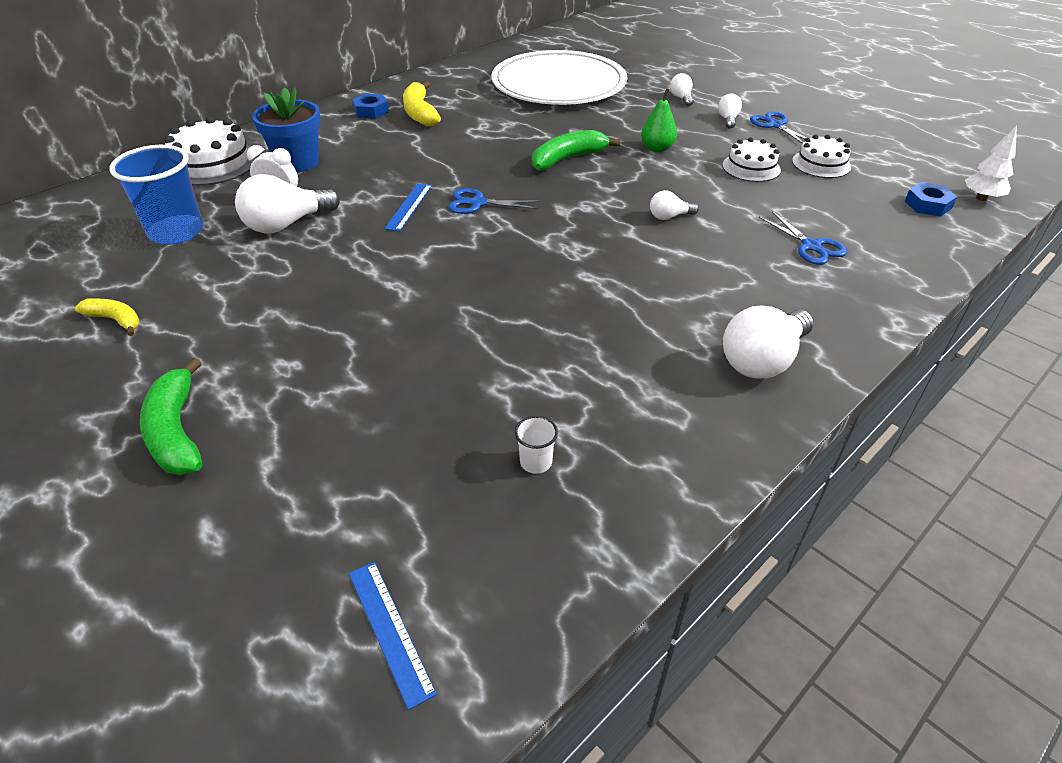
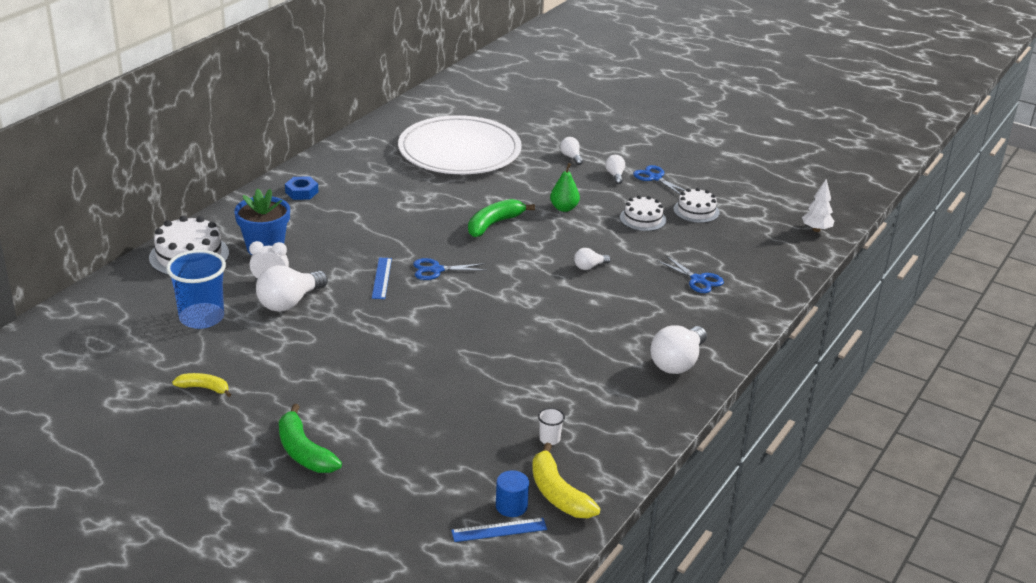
camera: 15 degrees left, 10 degrees down
blue ruler [349,562,437,710] -> blue ruler turned 60 degrees counterclockwise [451,518,547,542]
yellow banana [403,81,441,126] -> yellow banana moved to [532,442,600,518]
blue nut [905,182,957,217] -> none
none -> blue cylinder [496,470,529,517]

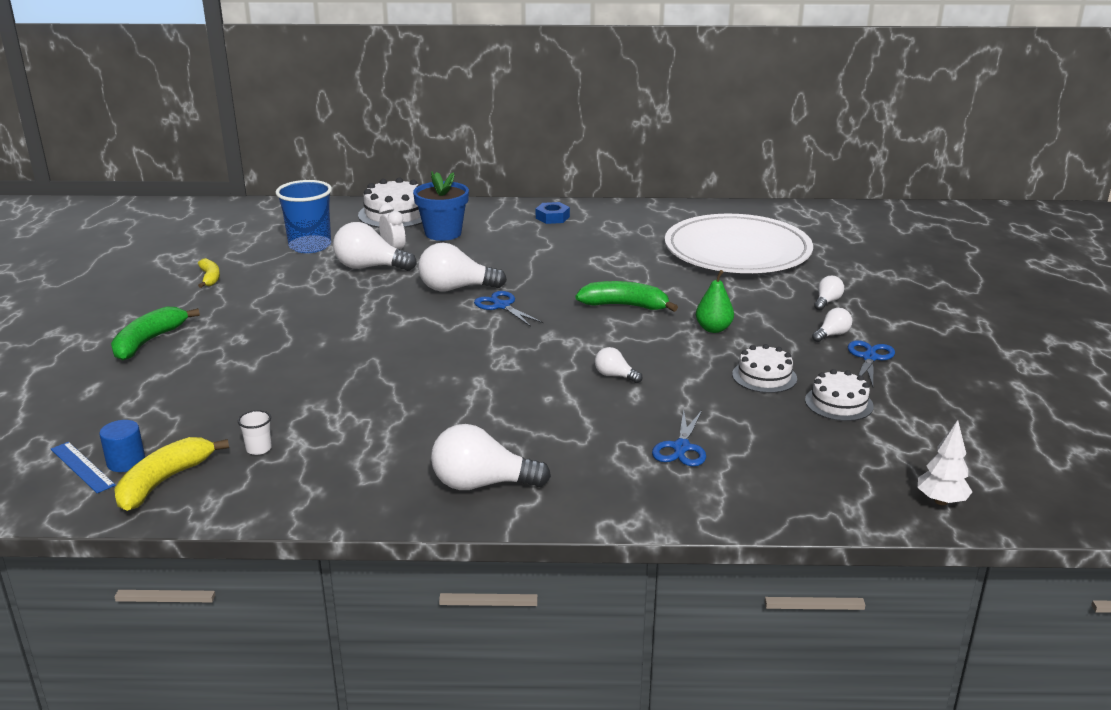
camera: 60 degrees right, 5 degrees down
blue ruler [372,258,392,299] -> white light bulb [418,243,507,292]

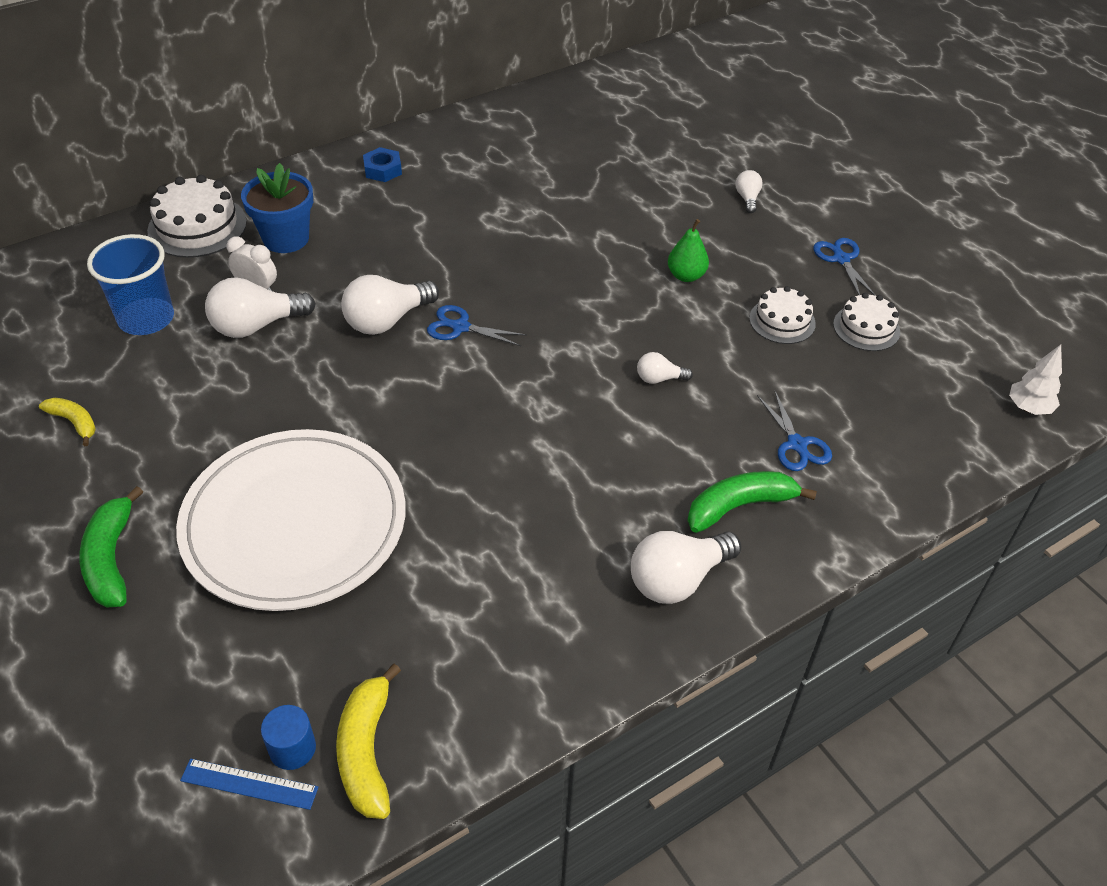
camera: 35 degrees left, 20 degrees up
white cup [238,410,272,455] -> none
green banana [576,281,678,312] -> green banana moved to [687,471,817,533]
white plate [665,214,813,273] -> white plate moved to [176,429,406,611]
white light bulb [812,308,852,342] -> none

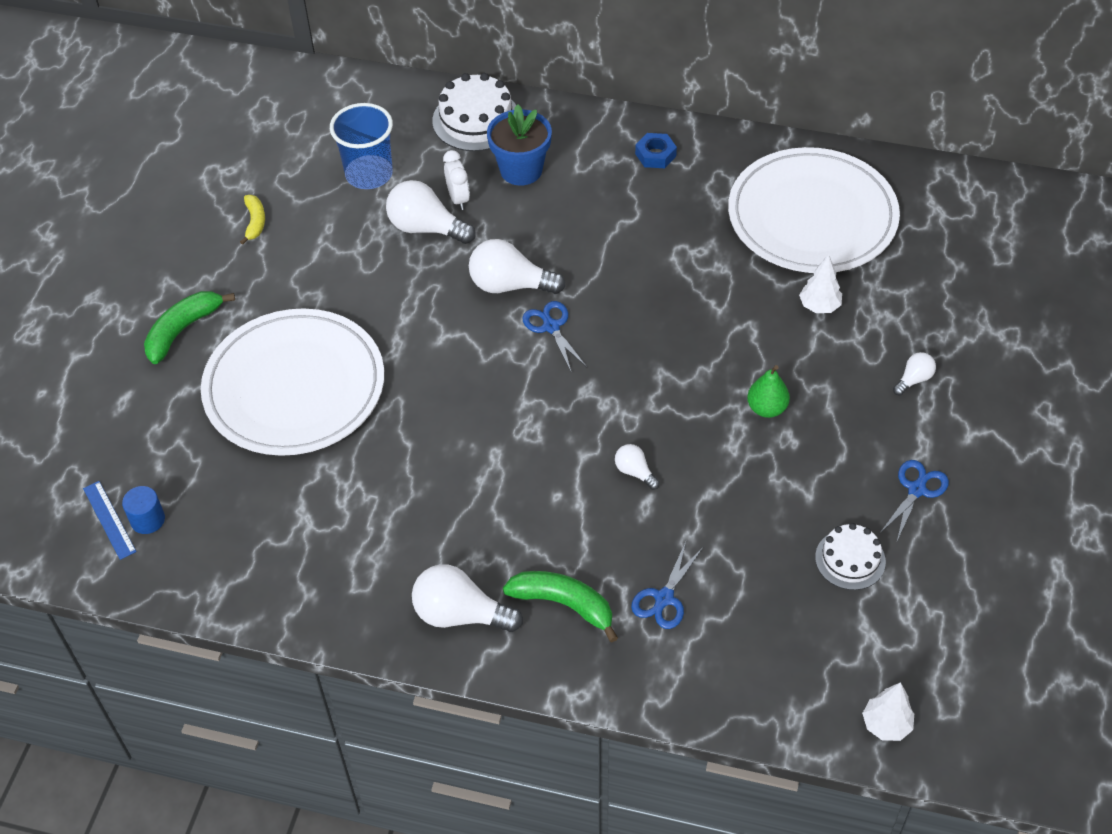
camera: 50 degrees right, 5 degrees up
yellow banana [336,664,401,819] -> none
white cake [749,286,816,344] -> none
none -> white plate [728,147,900,273]
none -> white tree [799,254,842,313]

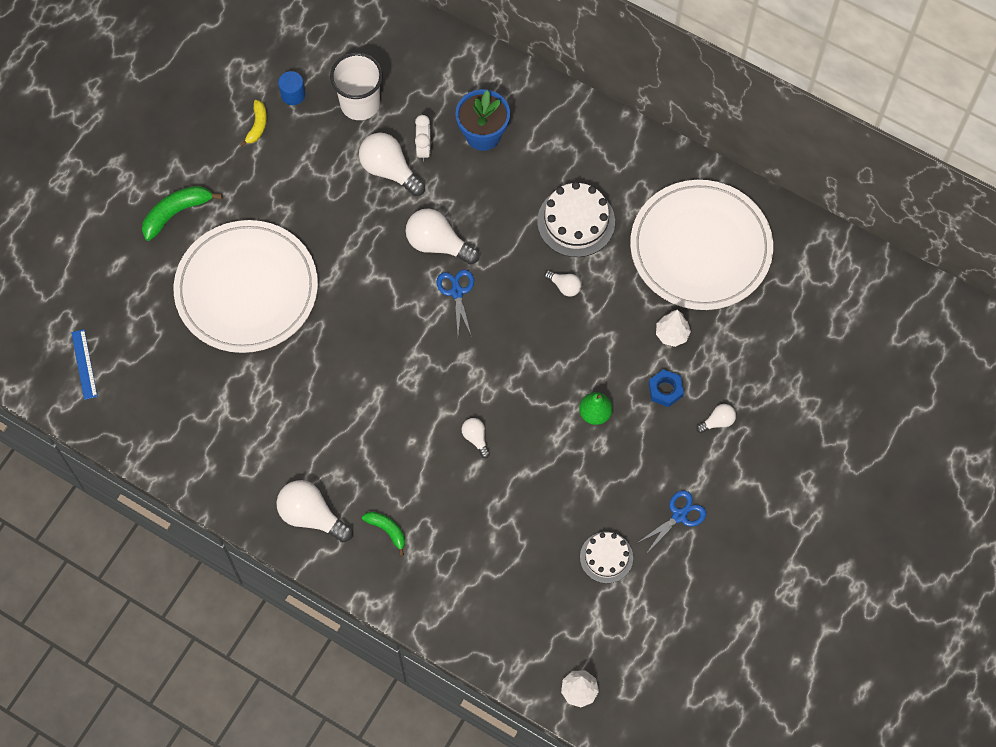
camera: 15 degrees right, 15 degrees up
blue cylinder [122,486,165,534] -> blue cylinder moved to [278,71,305,105]
blue cup [330,103,393,189] -> white cup [330,53,383,120]
white cake [432,73,516,151] -> white cake moved to [537,182,615,257]
green banana [503,571,618,642] -> green banana [362,511,405,556], size x0.61
blue scissors [631,542,703,629] -> none
blue nut [635,133,677,168] -> blue nut moved to [648,369,684,407]
none -> white light bulb [544,270,581,297]

